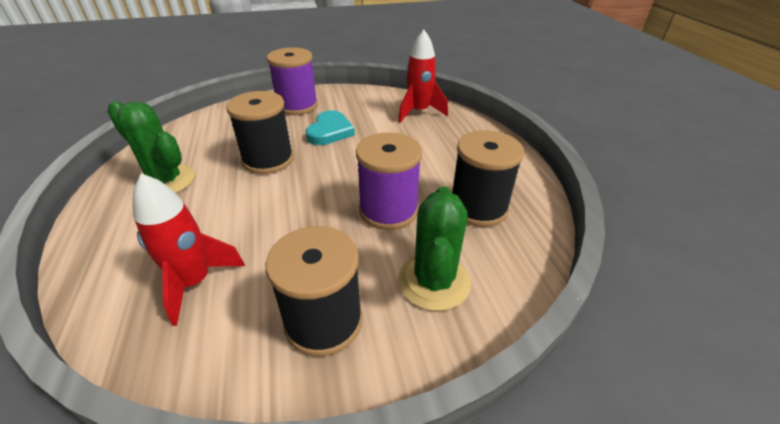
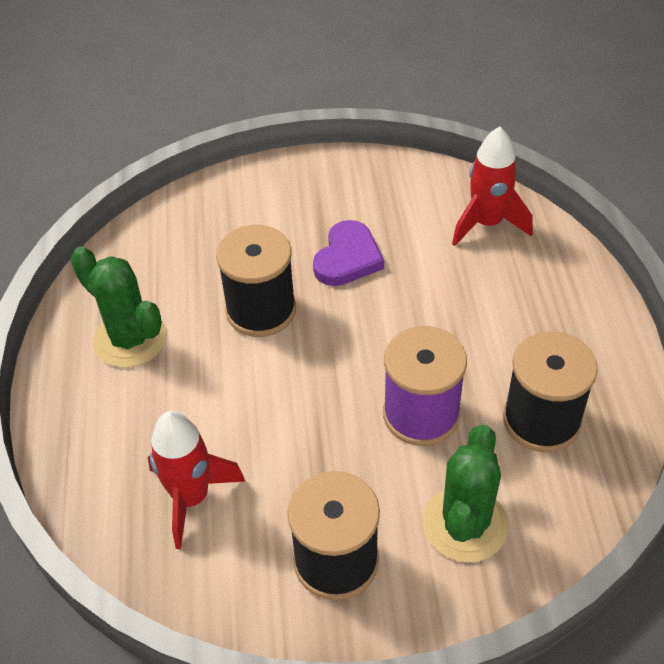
camera: 10 degrees right, 10 degrees up
purple spool [267,47,318,115] -> none
turquoise heart [306,110,355,145] -> purple heart [313,220,384,286]

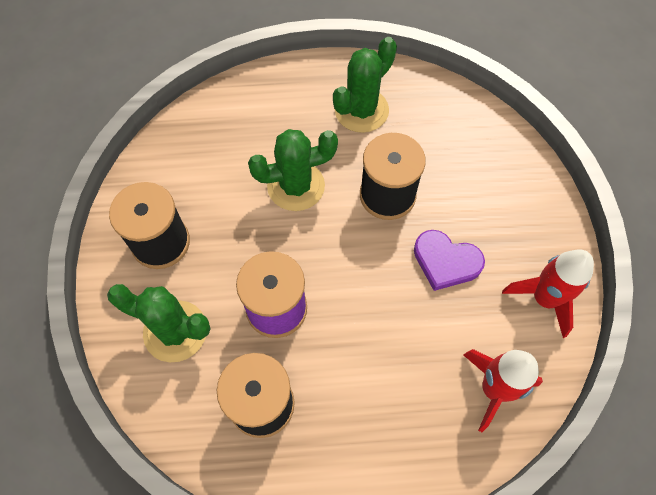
camera: 90 degrees right, 15 degrees up
red rocket [148,411,245,549] -> red rocket moved to [502,250,594,338]
none -> green cactus [248,129,338,211]

